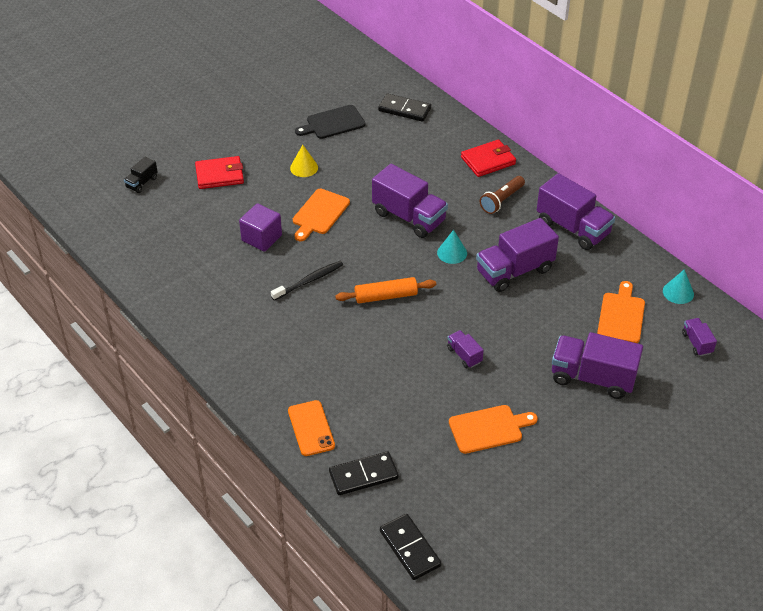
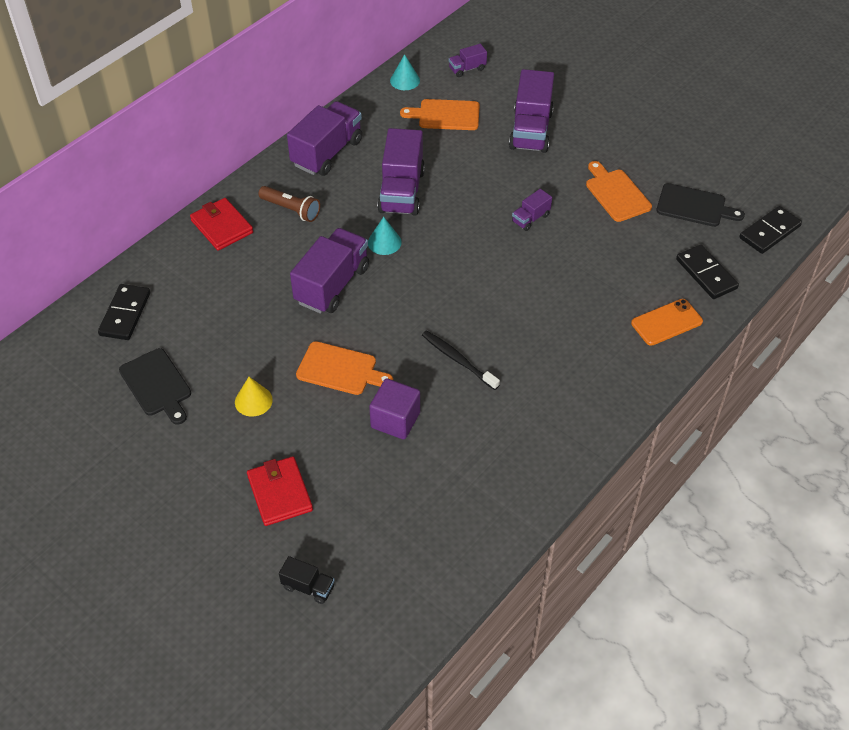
camera: 100 degrees left, 5 degrees up
orange rolling pin [335,277,436,303] -> none
purple truck [476,218,559,292] -> purple truck turned 45 degrees clockwise [377,128,425,216]
none -> black cutting board [656,183,745,227]

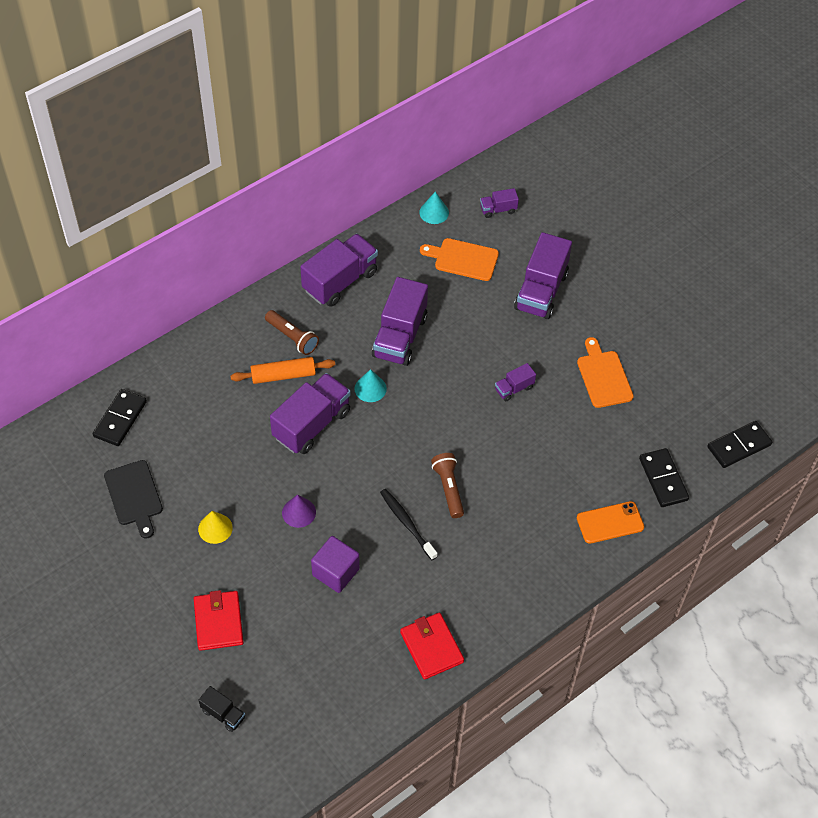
camera: 10 degrees right, 5 degrees up
red wallet [190,198,253,250] -> red wallet moved to [400,612,464,680]
orange cutting board [296,341,393,395] -> purple cone [282,495,316,528]
black cutting board [656,183,745,227] -> none
none -> orange rolling pin [230,357,335,384]
none -> brown flashlight [431,453,464,518]

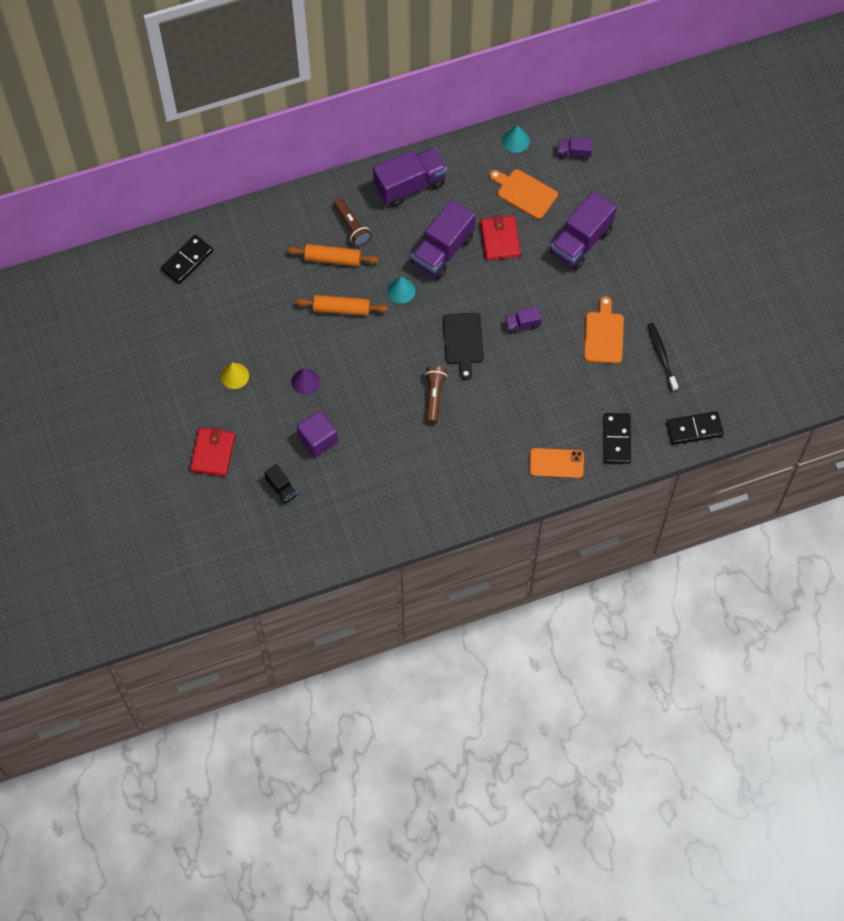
camera: 20 degrees right, 10 degrees up
black cutting board [104,460,163,539] -> black cutting board moved to [443,313,484,380]
black truck [198,686,245,732] -> black truck moved to [264,464,297,504]
purple truck [270,373,351,454] -> orange rolling pin [295,295,388,316]
black toothbrush [380,489,437,560] -> black toothbrush moved to [648,323,678,392]
red wallet [400,612,464,680] -> red wallet moved to [480,215,521,260]

